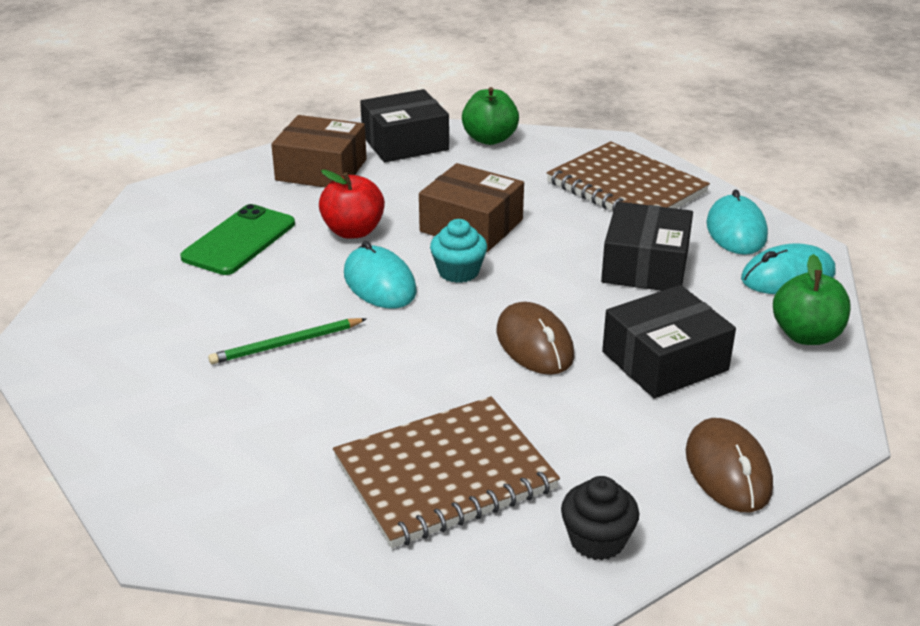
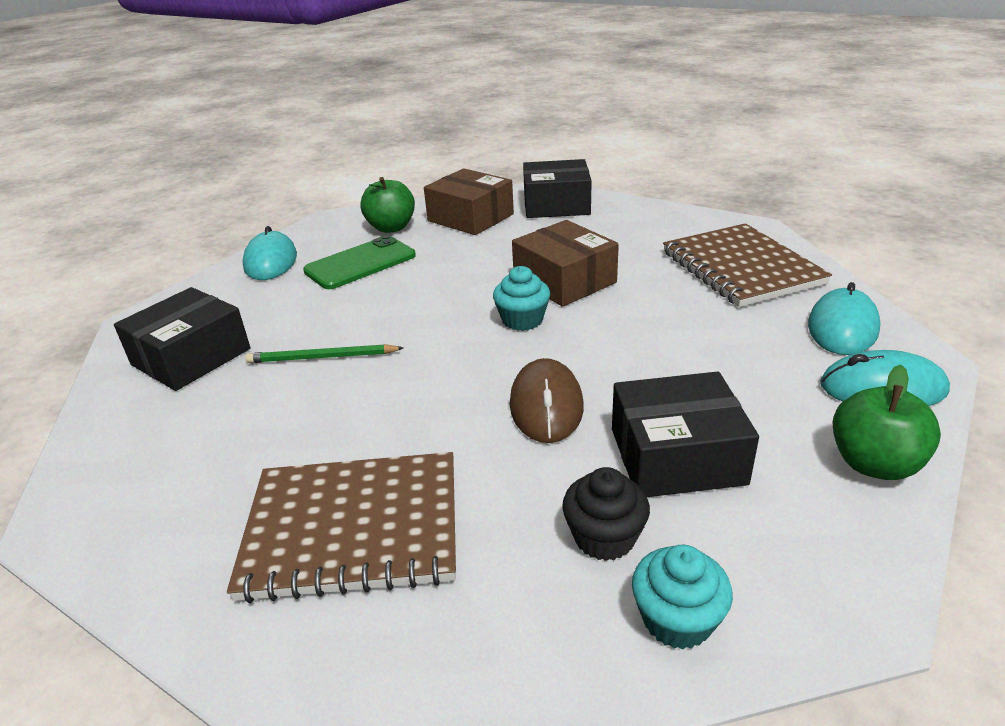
camera: 25 degrees right, 0 degrees up
red apple [319,170,385,239] -> none
turquoise mouse [344,241,417,309] -> turquoise mouse moved to [242,226,297,280]
green apple [462,87,519,145] -> green apple moved to [360,177,415,233]
black cupcake [561,476,639,560] -> black cupcake moved to [562,467,650,561]
black box [601,202,693,291] -> black box moved to [114,287,250,391]
brown mouse [686,418,773,512] -> turquoise cupcake [632,545,733,650]

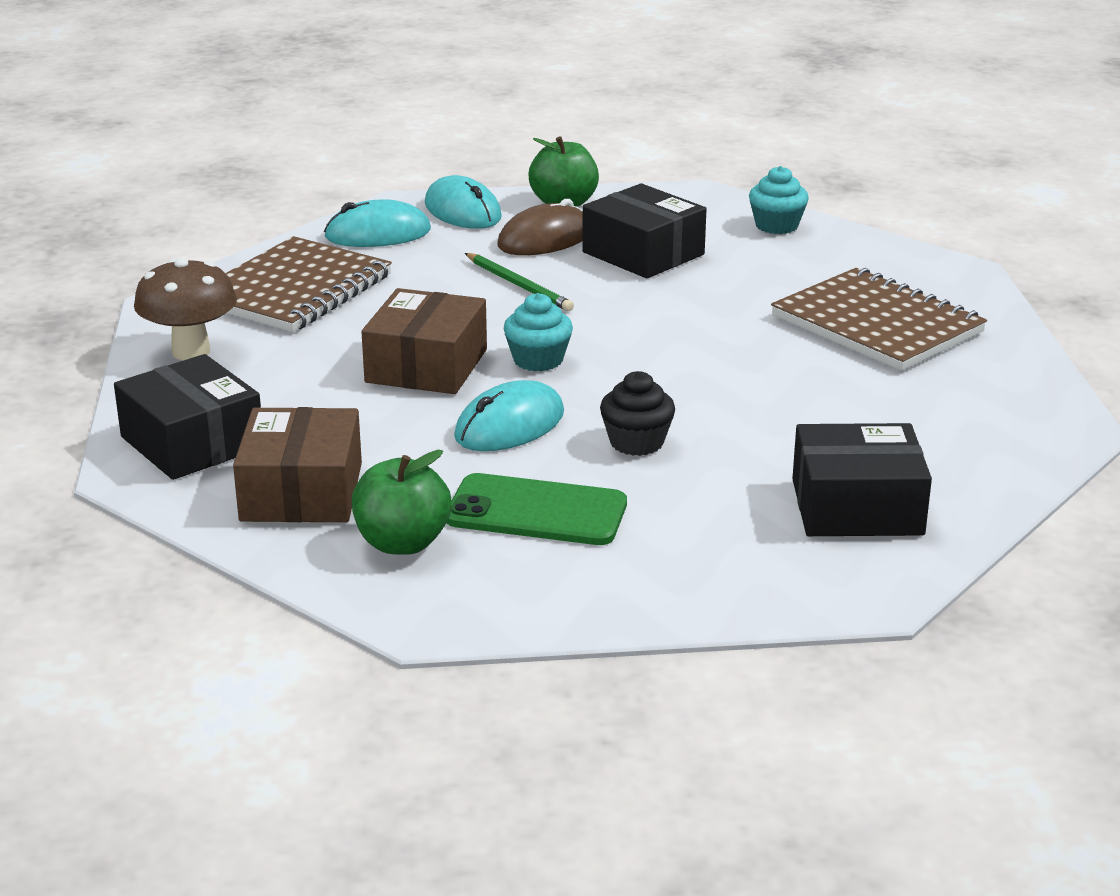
camera: 130 degrees left, 5 degrees down
turquoise mouse [242,226,297,280] -> turquoise mouse moved to [454,380,564,451]
green pencil [245,344,404,363] -> green pencil moved to [465,253,574,311]
brown mouse [510,358,584,443] -> brown mouse moved to [497,199,583,255]
black cupcake [562,467,650,561] -> black cupcake moved to [600,371,675,456]
none -> brown mushroom [134,258,237,360]

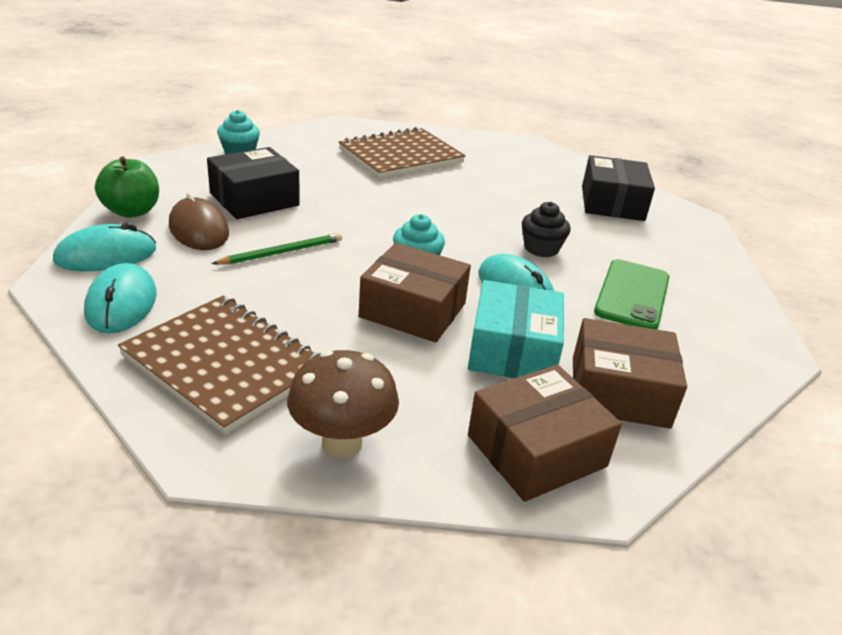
camera: 85 degrees left, 5 degrees up
black box [114,354,261,480] -> brown box [468,365,622,502]
green apple [352,450,452,555] -> none
none -> turquoise box [468,280,564,378]

